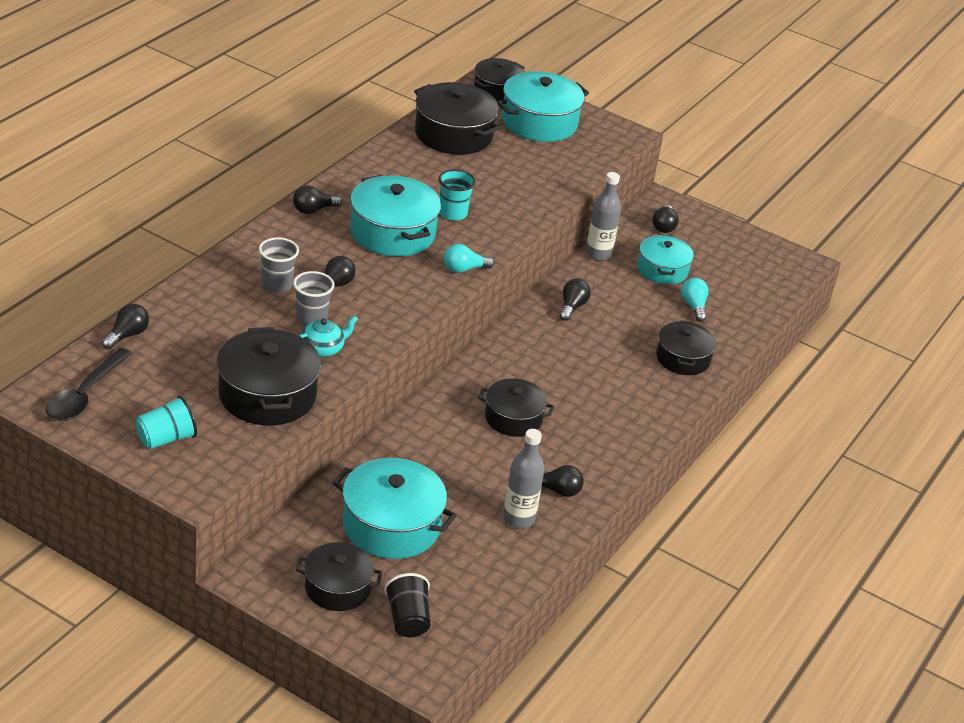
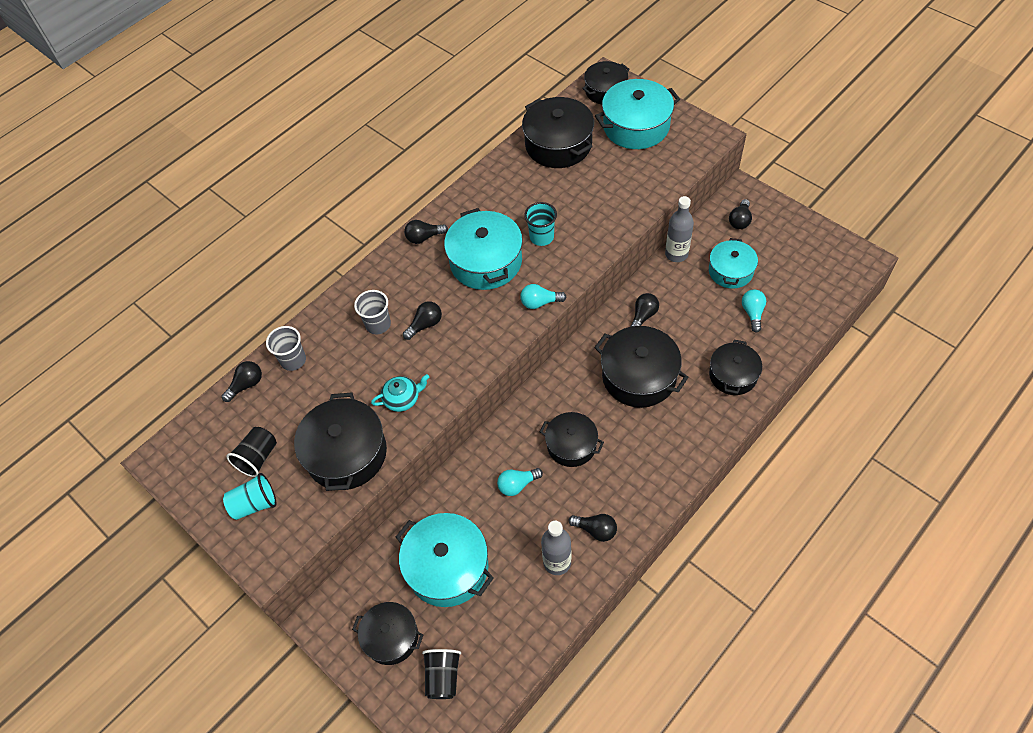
camera: 20 degrees right, 20 degrees up
black spoon [46,348,132,421] -> none
grey cup [293,271,334,326] -> grey cup moved to [266,326,306,371]
none -> black cup [226,427,277,477]
none -> turquoise light bulb [497,468,543,496]
none -> black pot [594,326,689,408]

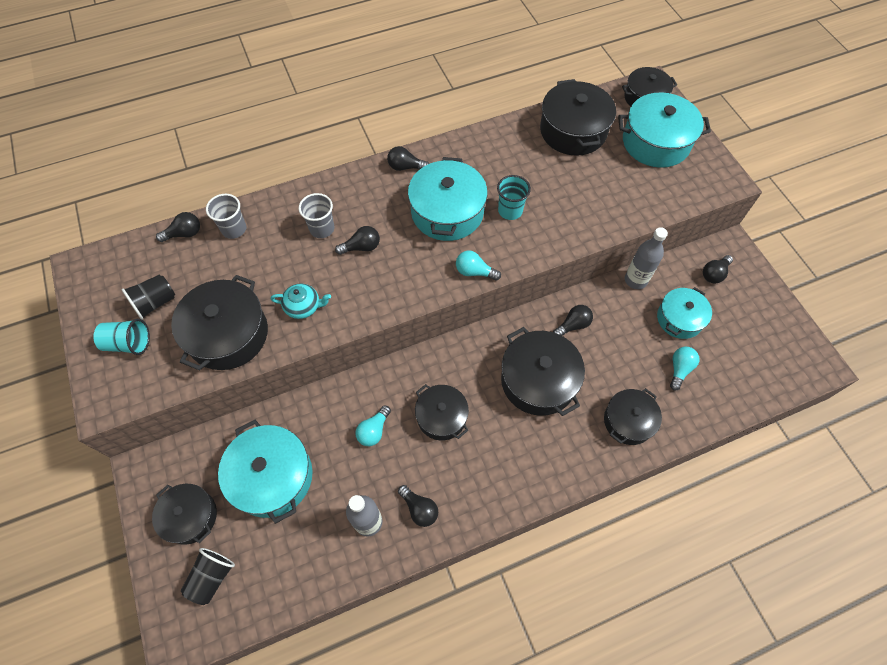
camera: 20 degrees right, 5 degrees up
turquoise light bulb [497,468,543,496] -> turquoise light bulb turned 60 degrees counterclockwise [356,405,391,446]

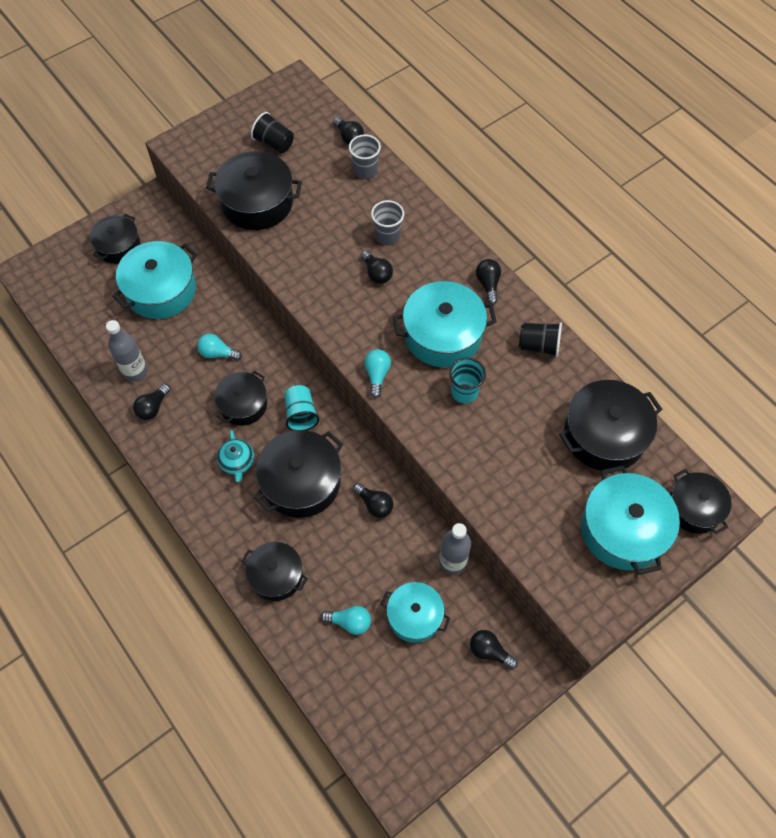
camera: 75 degrees right, 0 degrees up
turquoise cup [93,319,150,355] -> turquoise cup moved to [284,385,319,431]
black cup [181,548,235,605] -> black cup moved to [519,322,562,357]
turquoise teapot [271,284,331,319] -> turquoise teapot moved to [217,430,254,482]

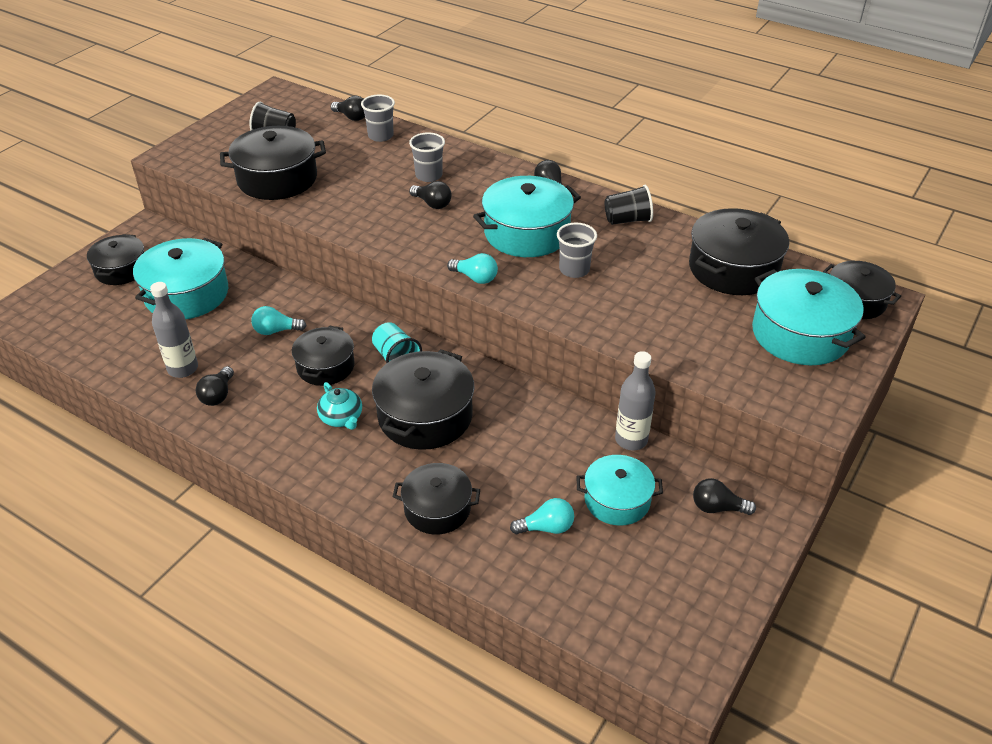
camera: 20 degrees left, 20 degrees down
black light bulb [353,483,394,518] -> none
turquoise light bulb [364,349,391,398] -> turquoise light bulb turned 135 degrees clockwise [447,253,498,284]
turquoise cup [449,357,486,404] -> grey cup [557,223,597,278]

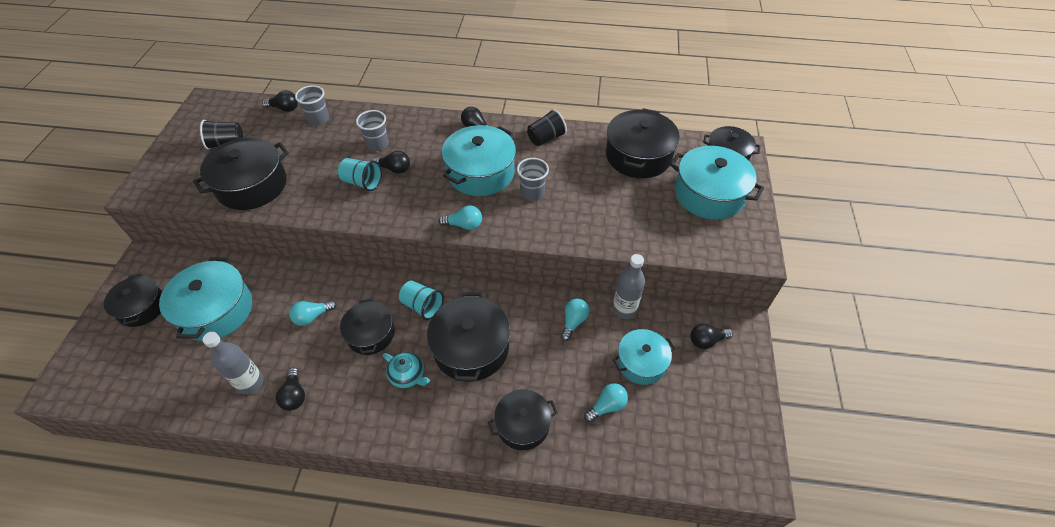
camera: 25 degrees left, 10 degrees up
none -> turquoise cup [338,158,382,191]
none -> turquoise light bulb [561,298,590,341]

